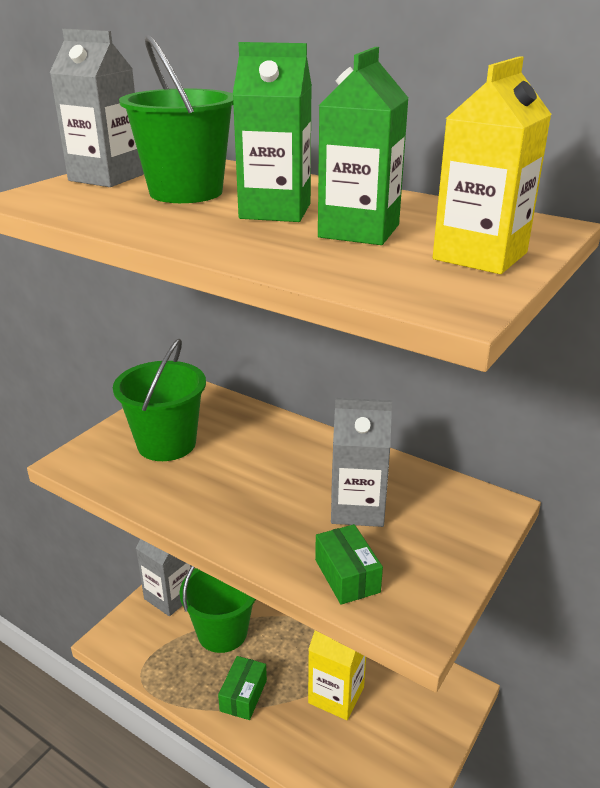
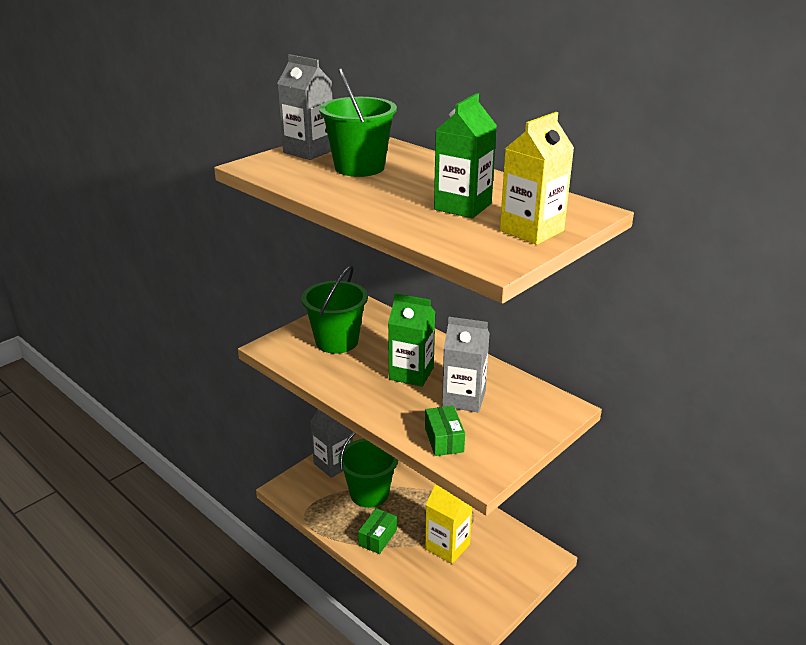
camera: 10 degrees right, 0 degrees up
green carton [232,42,312,222] -> green carton moved to [388,293,435,387]

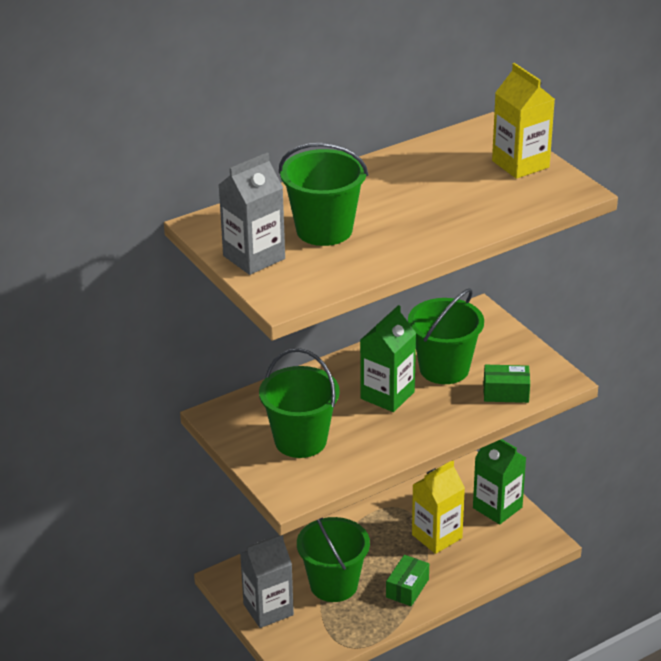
camera: 75 degrees left, 5 degrees up
green box [358,508,397,554] -> green box turned 75 degrees clockwise [386,555,429,606]
green carton [434,93,497,218] -> green carton moved to [473,439,526,525]
grey carton [442,317,490,412] -> green bucket [408,288,484,384]

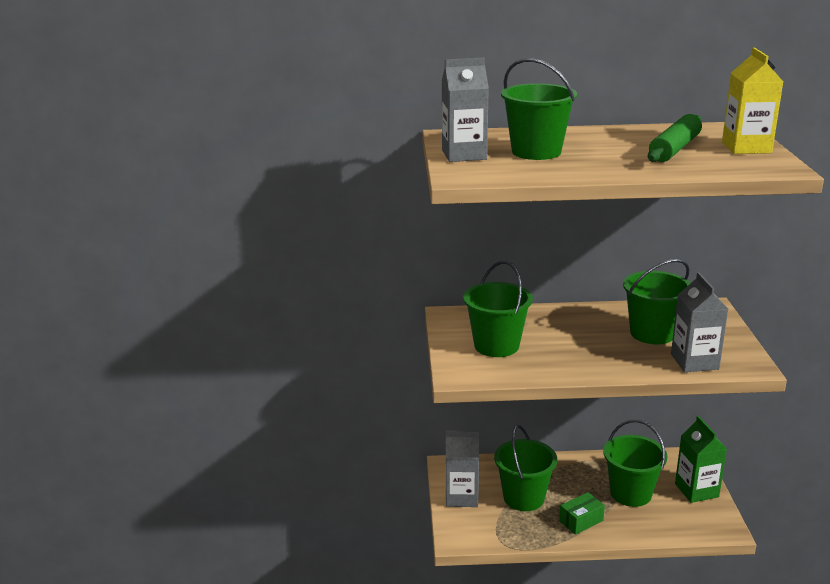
camera: 30 degrees right, 10 degrees down
green carton [360,305,416,412] -> none
yellow carton [412,461,465,554] -> green bucket [603,420,667,507]
green box [484,365,530,403] -> grey carton [671,272,728,372]
none -> green rolling pin [648,114,702,162]

